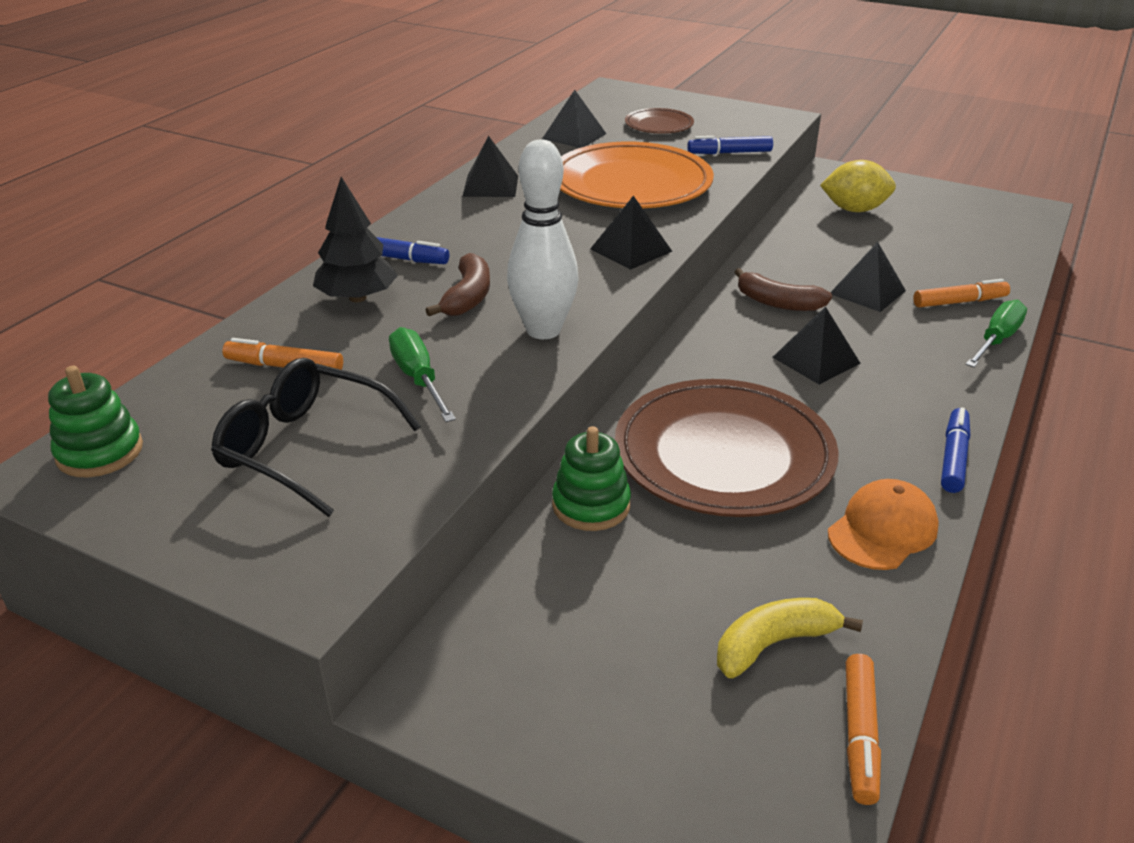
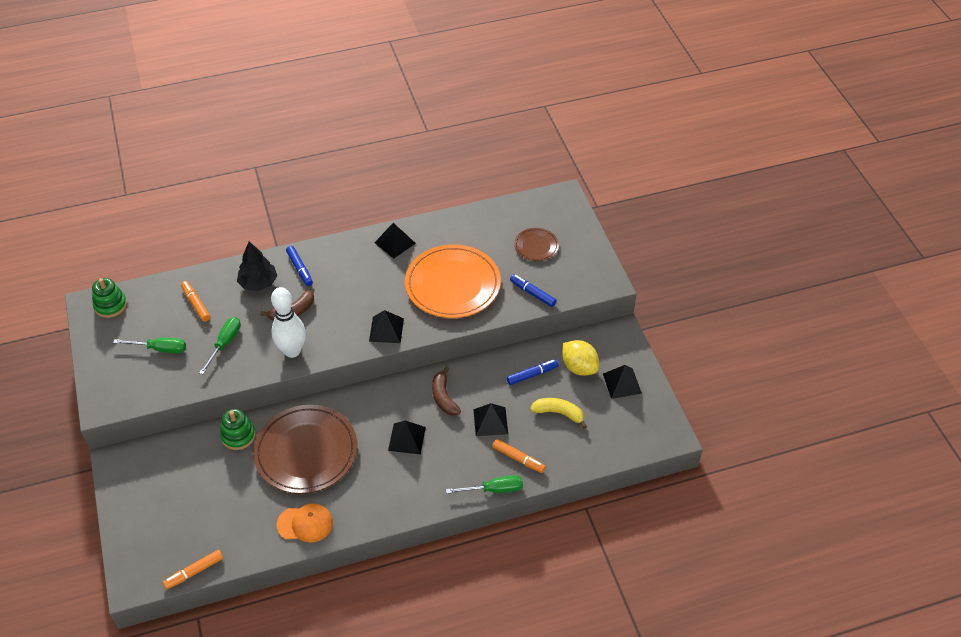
camera: 45 degrees right, 15 degrees up
black glasses [211,358,421,517] -> green screwdriver [113,338,186,353]
black pyramid [542,90,606,148] -> black pyramid moved to [603,365,642,399]
yellow banana [717,598,863,678] -> yellow banana moved to [530,398,587,429]
blue marker [941,407,970,493] -> blue marker moved to [507,359,559,385]

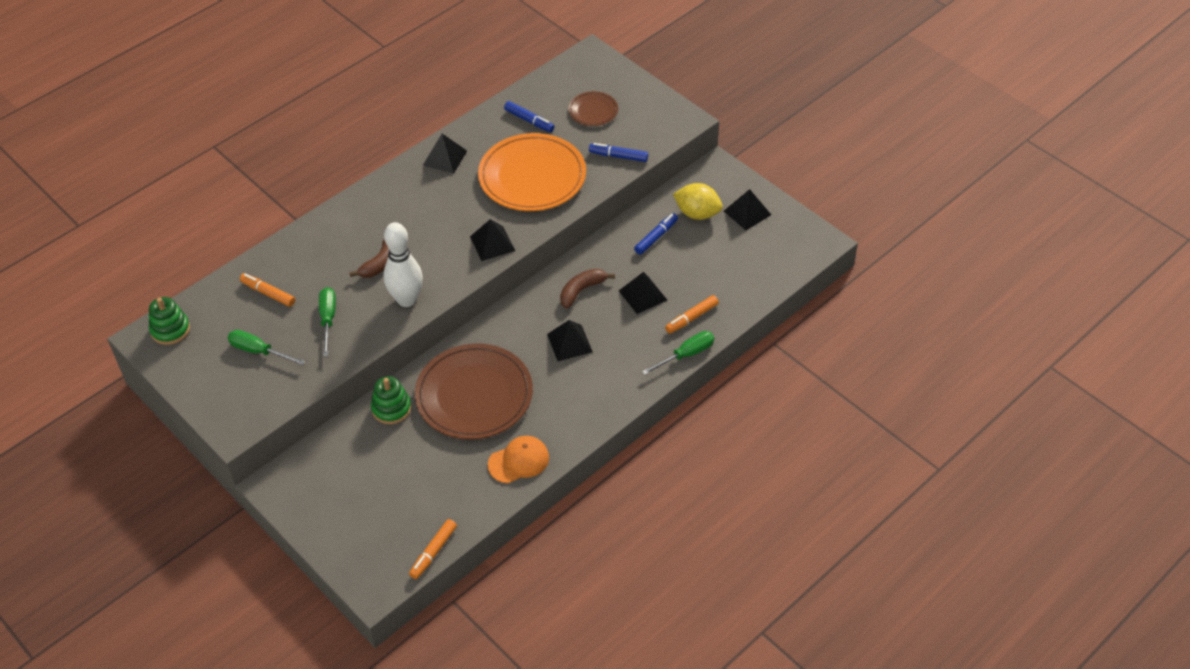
camera: 25 degrees left, 0 degrees up
green screwdriver [113,338,186,353] -> green screwdriver turned 135 degrees counterclockwise [227,330,305,365]
black tree [237,242,277,291] -> none
blue marker [286,246,313,286] -> blue marker moved to [504,101,555,132]
brown banana [432,366,461,416] -> brown banana turned 90 degrees clockwise [560,269,615,308]
orange marker [492,439,546,473] -> orange marker turned 135 degrees clockwise [665,295,719,334]
yellow banana [530,398,587,429] -> none

